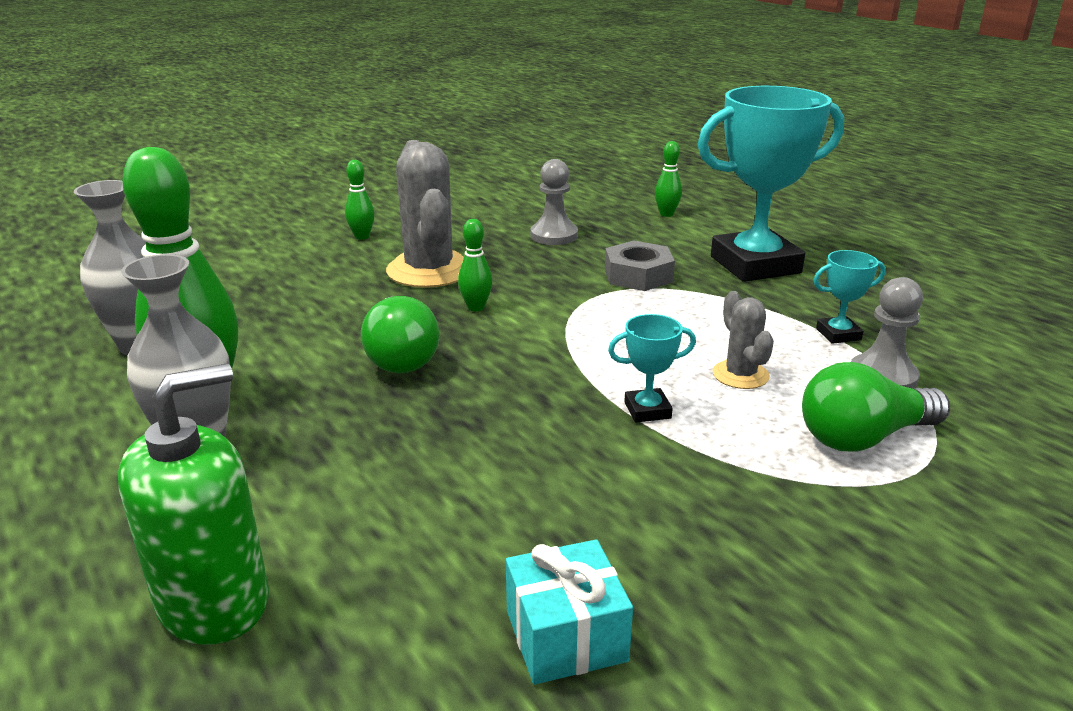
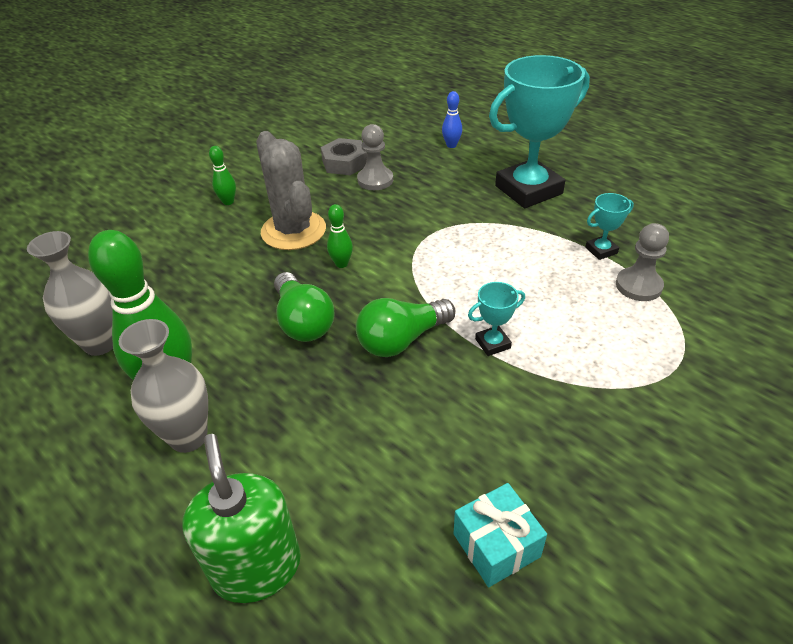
camera: 10 degrees left, 15 degrees up
green soap dispenser [118,363,269,645] -> green soap dispenser turned 60 degrees counterclockwise [182,434,301,603]
grey nut [605,240,675,291] -> grey nut moved to [321,138,367,175]
green bowling pin [655,141,682,217] -> blue bowling pin [442,91,462,148]
grey cactus [713,291,774,389] -> none
green light bulb [802,362,950,452] -> green light bulb moved to [356,298,455,357]

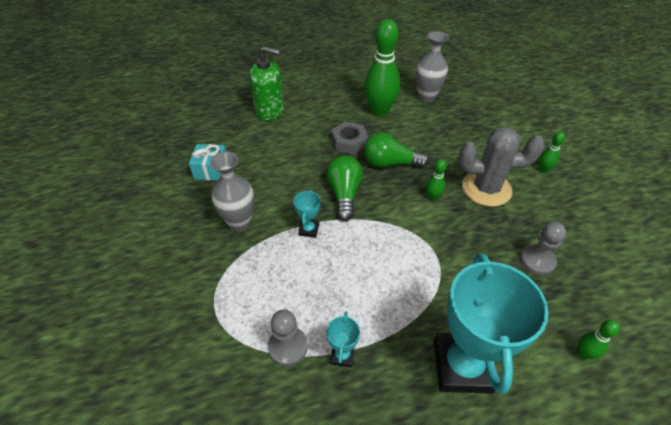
camera: 120 degrees right, 5 degrees up
grey vase [119,319,208,453] -> grey vase moved to [210,152,254,232]
grey nut [321,138,367,175] -> grey nut moved to [331,122,368,155]
blue bowling pin [442,91,462,148] -> green bowling pin [578,320,620,360]

